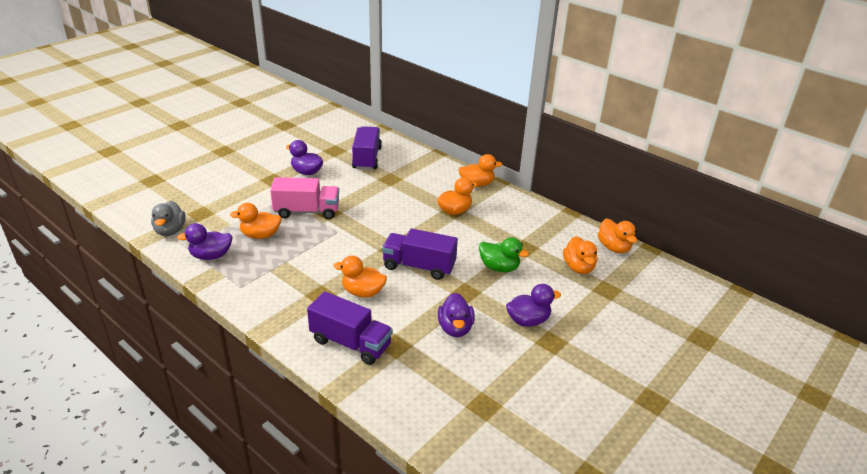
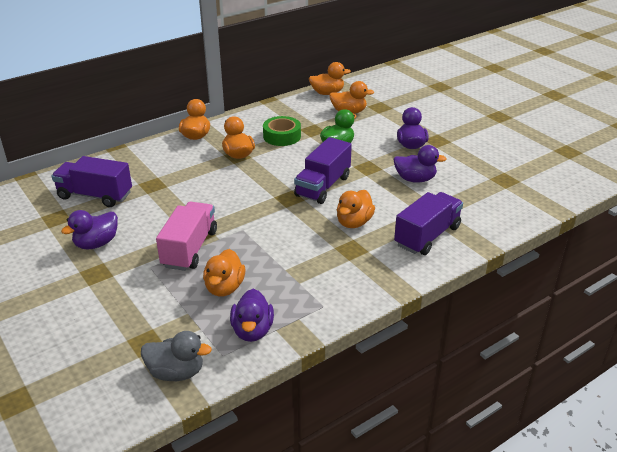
camera: 75 degrees left, 0 degrees up
none -> green tape [263,116,301,146]

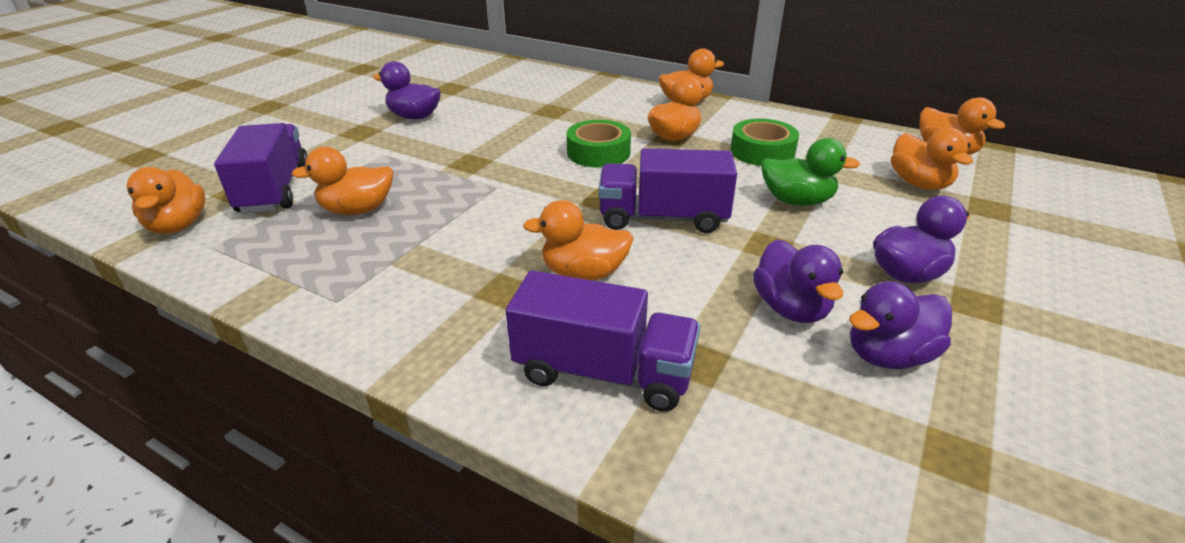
camera: 65 degrees right, 0 degrees up
purple truck [51,156,132,207] -> purple truck moved to [214,123,308,213]
grey duck [141,331,212,381] -> orange duck [127,167,206,234]
pink truck [156,202,217,271] -> none
purple duck [230,289,274,342] -> purple duck moved to [849,281,952,369]
none -> green tape [567,120,631,168]

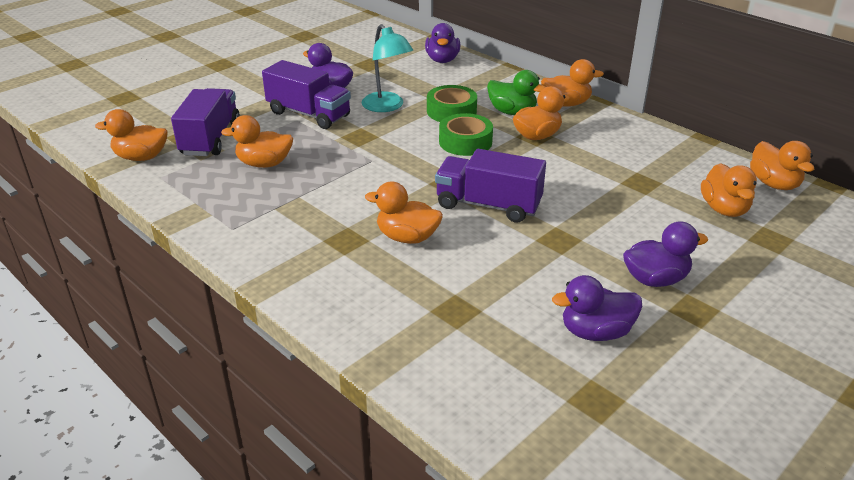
camera: 15 degrees right, 0 degrees up
orange duck [127,167,206,234] -> orange duck turned 90 degrees clockwise [95,109,168,161]
purple truck [506,270,700,412] -> purple truck moved to [262,60,351,129]
green tape [730,119,799,166] -> green tape moved to [427,85,477,122]
purple duck [753,239,843,323] -> purple duck moved to [425,23,461,63]
green duck [761,138,860,206] -> green duck moved to [487,70,545,115]
none -> turquoise lamp [361,24,413,112]

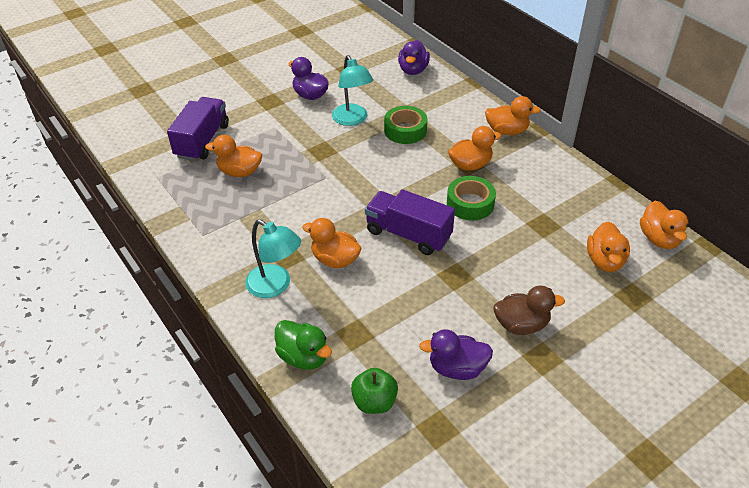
camera: 10 degrees right, 10 degrees up
orange duck [95,109,168,161] -> none
purple truck [262,60,351,129] -> none
green tape [439,113,493,156] -> green tape moved to [447,176,496,221]
green duck [487,70,545,115] -> green duck moved to [275,320,332,370]
purple duck [623,221,708,287] -> brown duck [494,286,565,335]
none -> turquoise lamp [245,220,301,298]
none -> green apple [351,368,398,414]

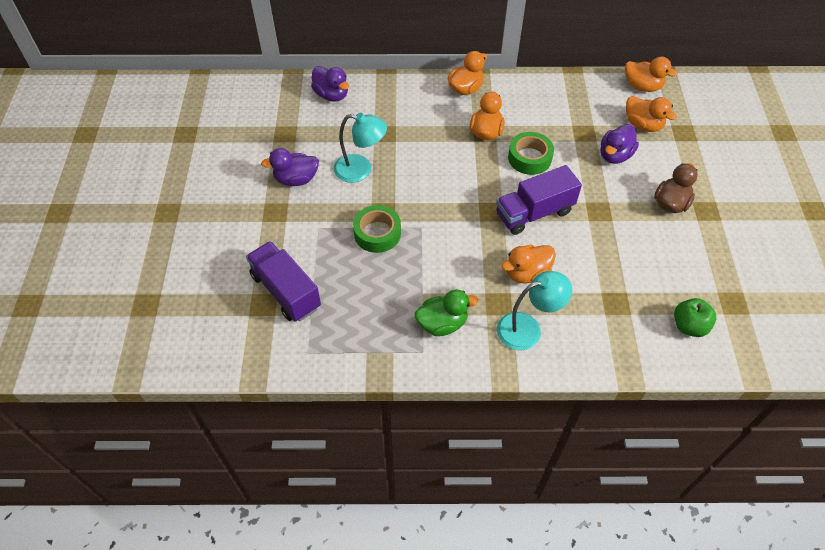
camera: 55 degrees left, 10 degrees up
orange duck [205,135,262,177] -> none
green duck [275,320,332,370] -> green duck moved to [415,289,478,336]
green tape [384,106,427,144] -> green tape moved to [353,205,401,253]
purple duck [419,329,493,380] -> purple duck moved to [601,124,639,164]

